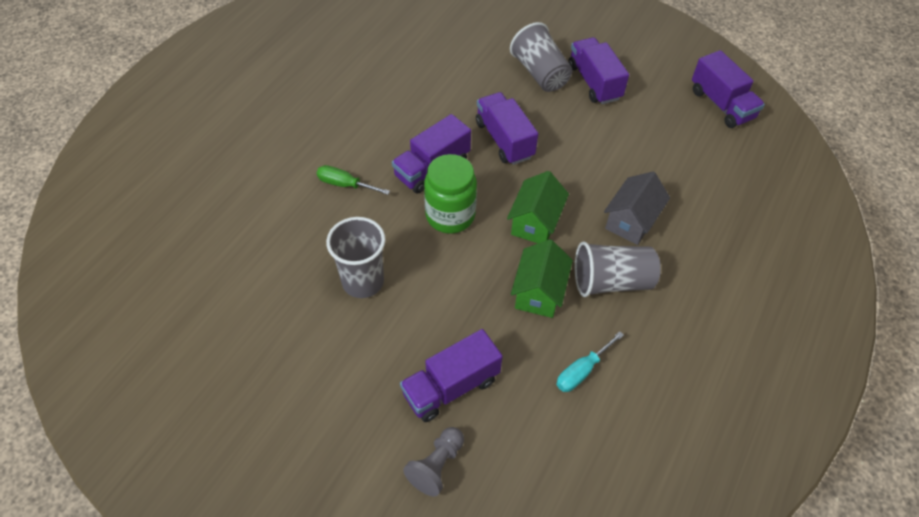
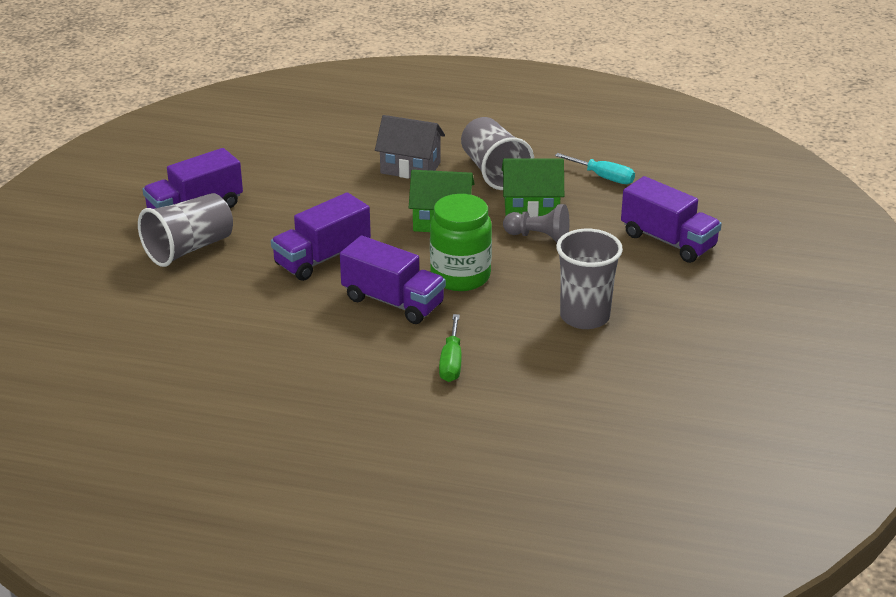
camera: 105 degrees left, 20 degrees down
grey pawn [403,427,464,496] -> grey pawn moved to [503,204,570,243]
purple truck [692,50,765,128] -> none

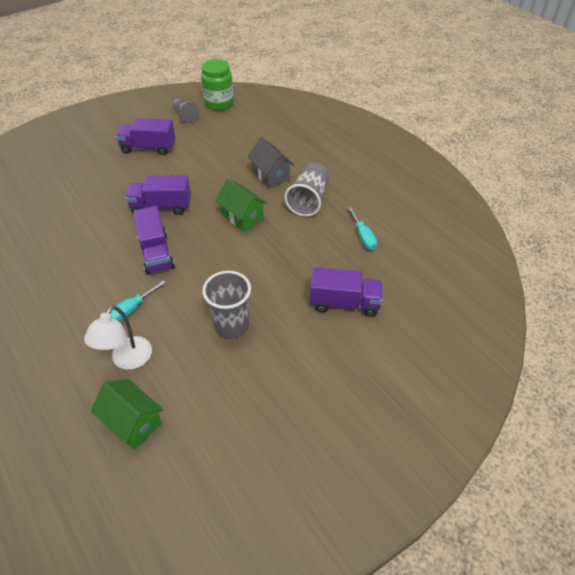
camera: 40 degrees right, 15 degrees up
grey cup [138,193,233,267] -> none
green jar [430,194,492,291] -> green jar moved to [201,59,234,111]
green screwdriver [439,314,462,382] -> turquoise screwdriver [111,281,166,322]
green house [502,158,564,217] -> green house moved to [91,379,163,450]
grey pawn [503,204,570,243] -> grey pawn moved to [172,98,199,123]
purple truck [621,176,722,263] -> purple truck turned 75 degrees counterclockwise [310,267,383,317]
none -> white lamp [84,305,152,370]

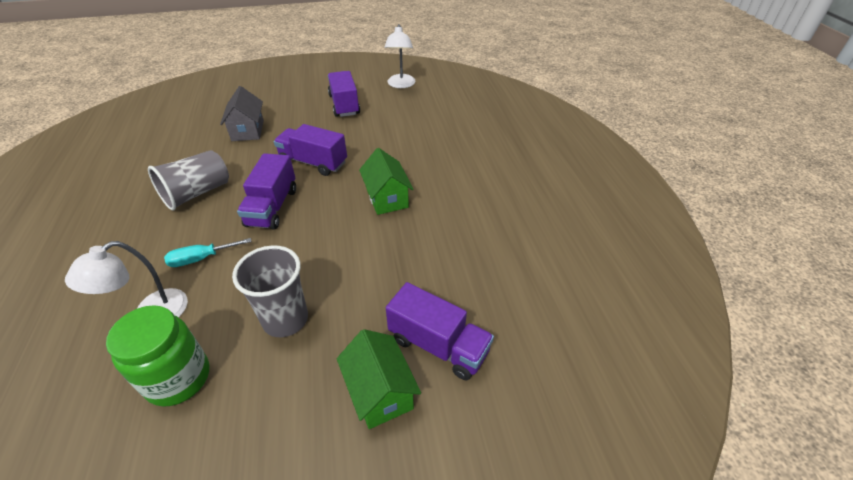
camera: 25 degrees right, 5 degrees down
green house [91,379,163,450] -> green house moved to [337,329,421,429]
purple truck [116,118,175,155] -> purple truck turned 45 degrees clockwise [328,71,360,117]
grey pawn [172,98,199,123] -> white lamp [384,24,415,88]
green jar [201,59,234,111] -> green jar moved to [106,305,209,407]
grey house [247,137,294,188] -> grey house moved to [220,86,264,141]
grey cup [284,163,330,217] -> grey cup moved to [148,150,229,211]
turquoise screwdriver [348,207,377,250] -> none

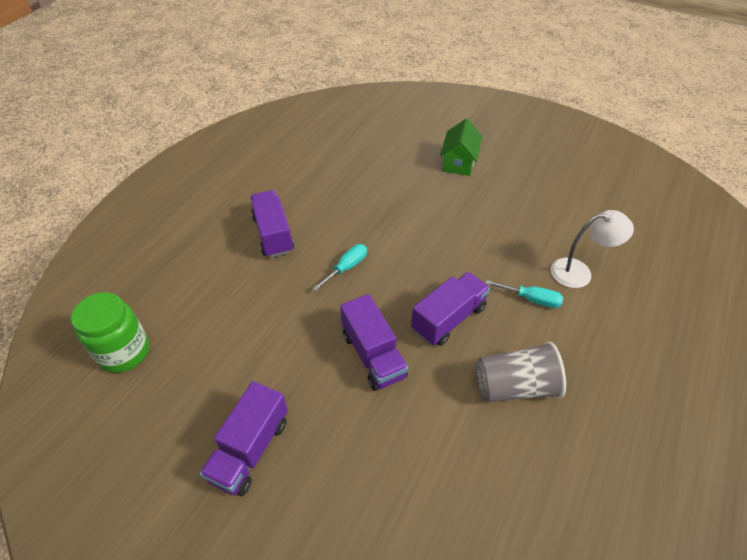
camera: 140 degrees left, 5 degrees up
green jar [106,305,209,407] -> green jar moved to [71,292,149,373]
grey house [220,86,264,141] -> none
grey cup [232,245,308,337] -> none
green house [359,148,413,215] -> turquoise screwdriver [312,244,367,291]
white lamp [384,24,415,88] -> none
purple truck [386,282,494,380] -> purple truck moved to [250,190,294,258]

